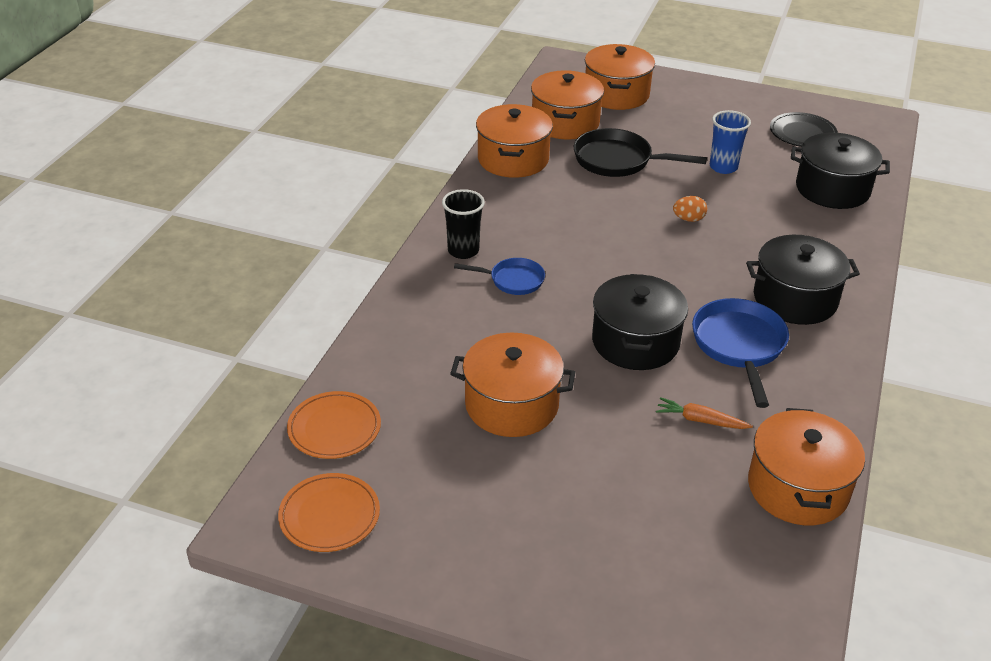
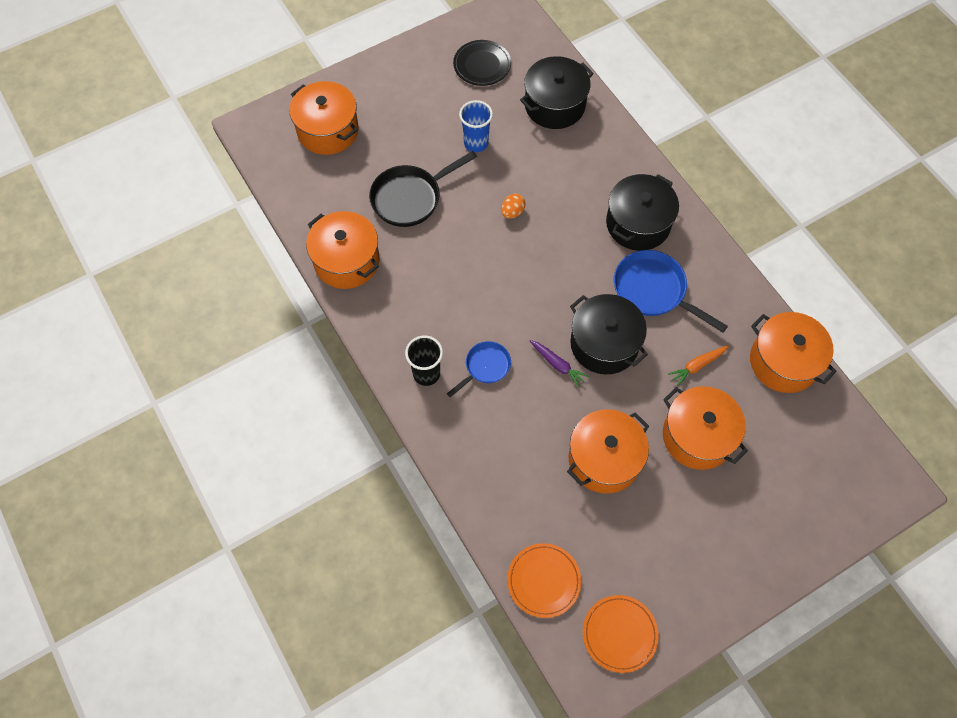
camera: 50 degrees left, 25 degrees up
orange pot [531,70,604,140] -> orange pot moved to [663,386,748,470]
none -> purple carrot [530,340,589,388]

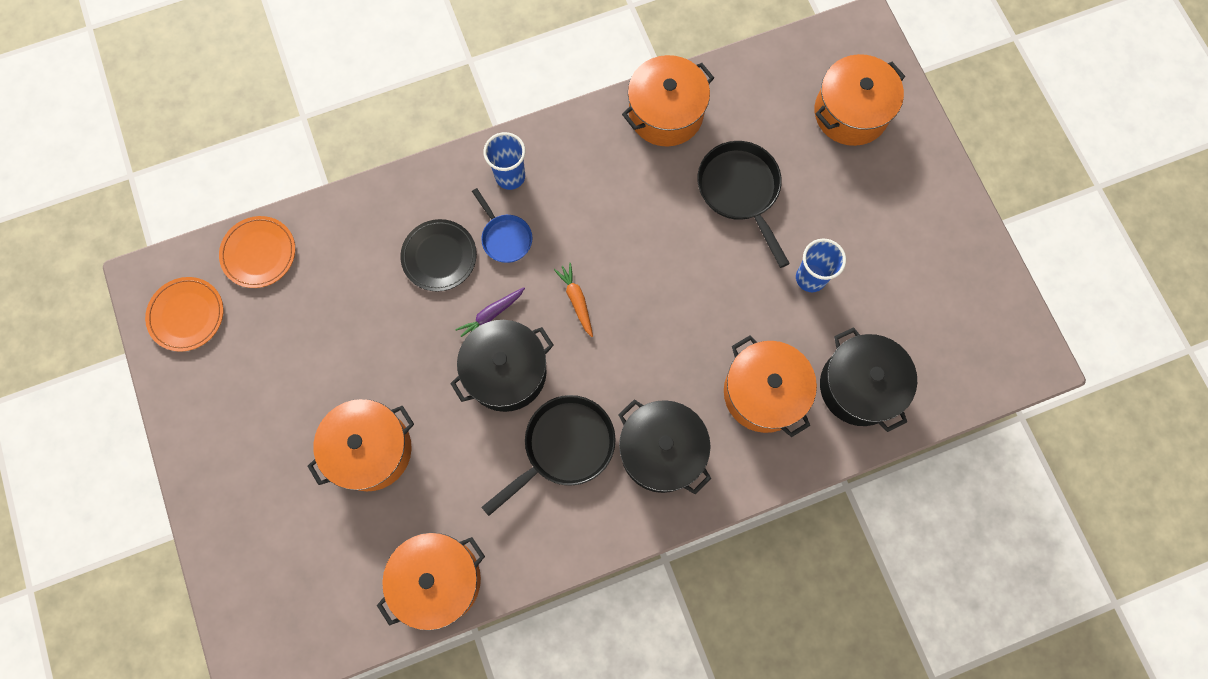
camera: 100 degrees right, 10 degrees up
black cup [405,336,443,386] -> blue cup [483,132,526,190]
black plate [453,40,511,86] -> black plate moved to [400,219,477,291]
orange egg [501,194,526,219] -> none
orange pot [567,409,649,494] -> orange pot moved to [724,335,817,437]
blue pan [614,250,728,333] -> black pan [482,395,616,516]
orange carrot [668,345,728,386] -> orange carrot moved to [554,263,593,337]

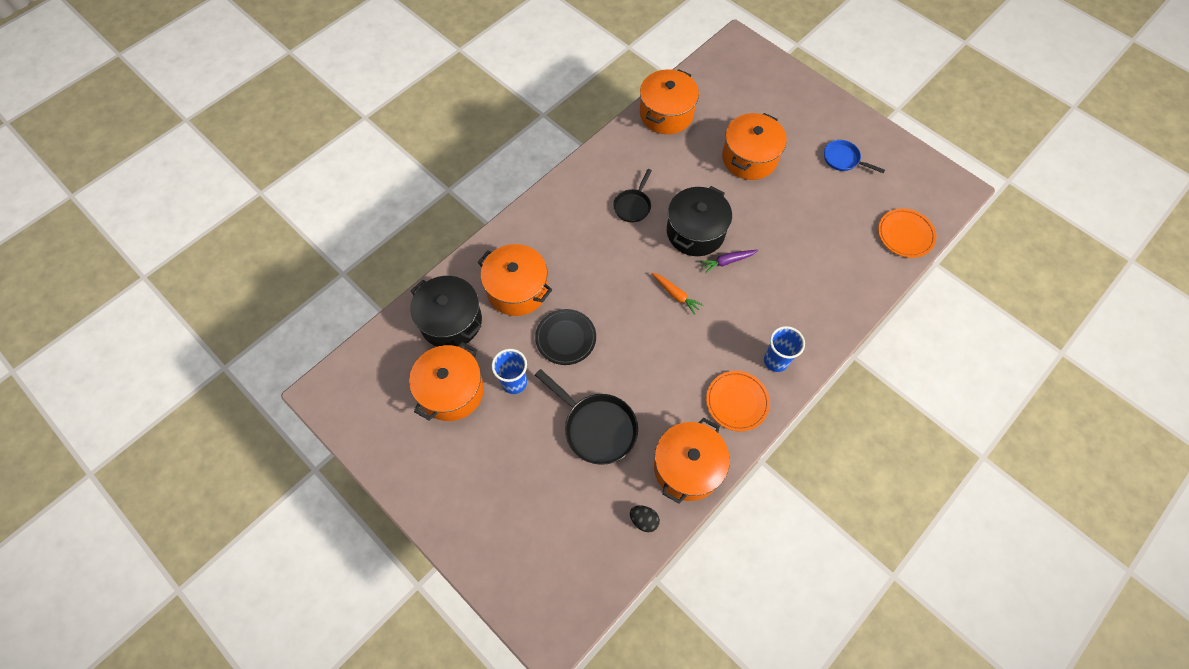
camera: 155 degrees right, 10 degrees down
orange plate [145,277,223,352] -> orange plate moved to [706,371,770,431]
black plate [400,219,477,291] -> black plate moved to [535,309,596,365]
purple carrot [455,287,525,337] -> purple carrot turned 135 degrees counterclockwise [700,250,758,273]
blue pan [472,188,532,263] -> blue pan moved to [824,140,885,173]
black pan [482,395,616,516] -> black pan [613,169,652,223], size x0.60
black pot [618,399,711,494] -> none
orange pot [814,54,905,146] -> orange pot moved to [409,342,484,421]
none -> black egg [630,506,660,532]

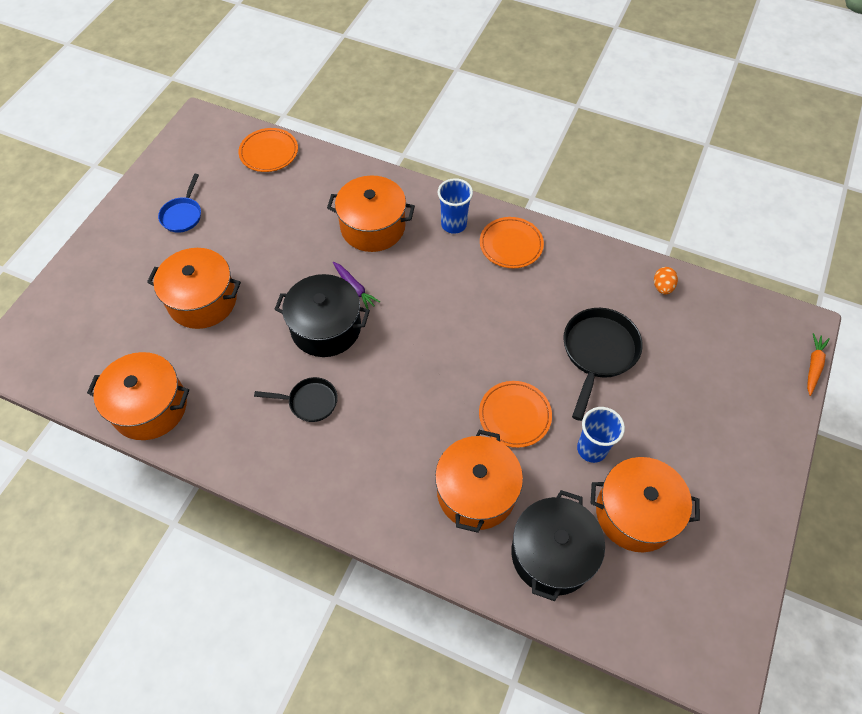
camera: 110 degrees left, 5 degrees down
black plate [535,309,596,365] -> orange plate [479,381,552,448]
black egg [630,506,660,532] -> orange egg [654,267,678,295]
orange carrot [651,273,703,315] -> orange carrot moved to [807,333,830,396]
orange pot [654,418,730,504] -> orange pot moved to [327,176,415,252]

